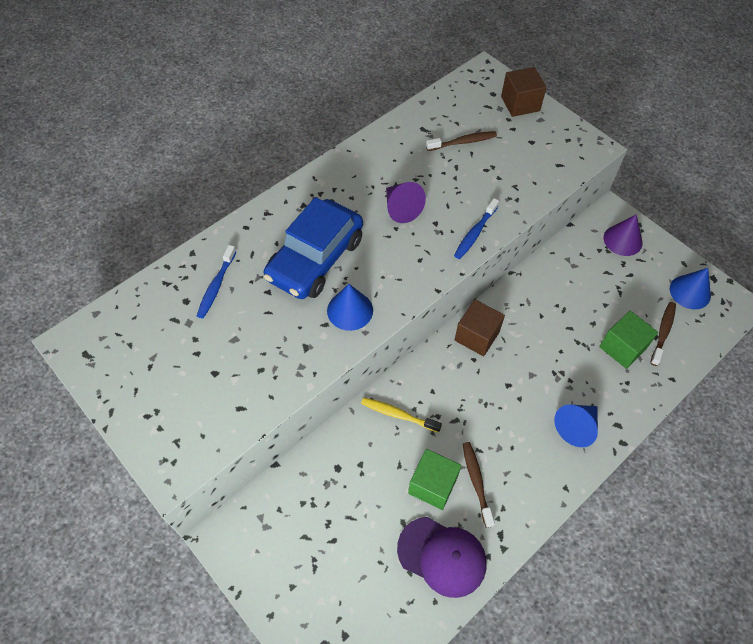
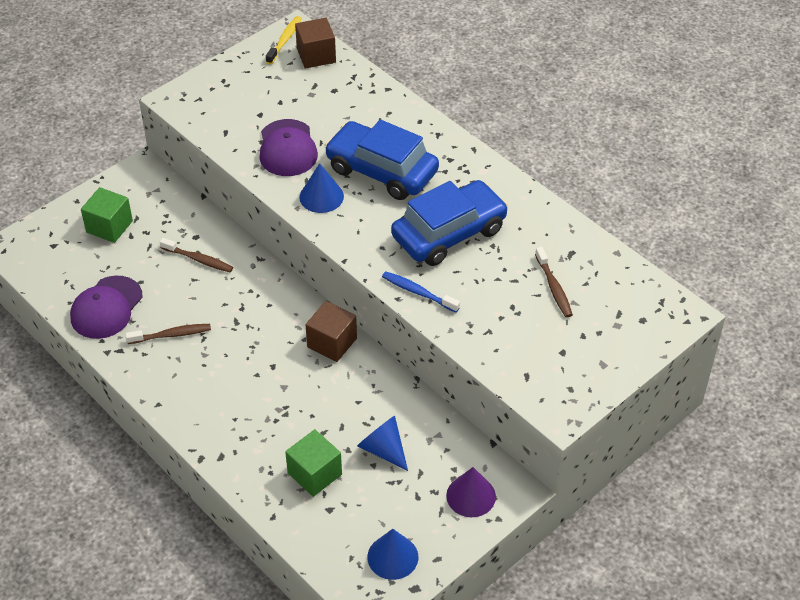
camera: 90 degrees right, 10 degrees down
blue toothbrush [197,245,236,318] -> none
yellow toothbrush [361,397,442,433] -> yellow toothbrush moved to [266,16,302,64]
purple cone [386,182,426,223] -> blue car [391,180,508,266]
green cube [408,449,462,510] -> green cube moved to [81,187,133,243]
brown cube [501,67,547,117] -> brown cube moved to [295,18,336,69]
blue cone [554,405,598,447] -> blue cone moved to [357,416,408,471]
brown toothbrush [650,302,676,366] -> brown toothbrush moved to [160,238,233,272]
none -> purple cap [259,119,318,176]

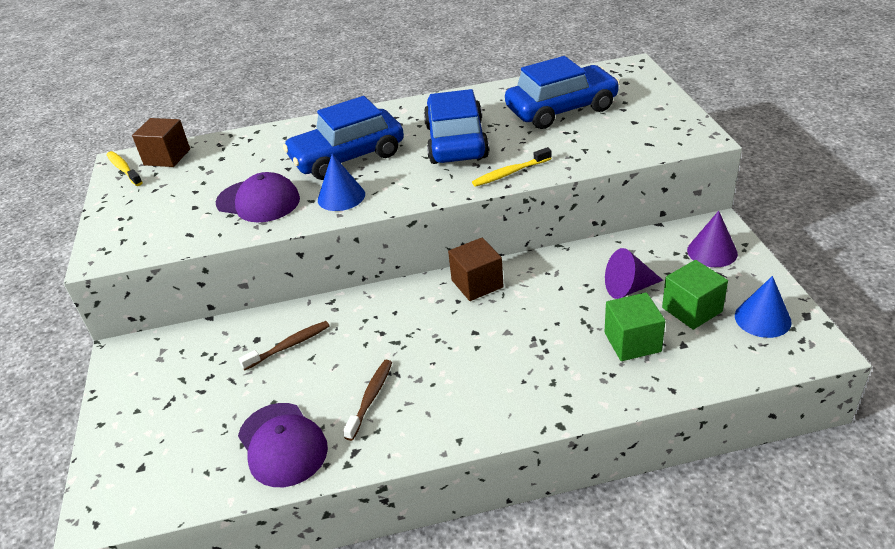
camera: 55 degrees left, 10 degrees down
green cube [81,187,133,243] -> green cube moved to [662,260,728,330]
blue cone [357,416,408,471] -> purple cone [605,248,663,299]
blue toothbrush [382,271,460,312] -> yellow toothbrush [472,147,552,187]
brown toothbrush [535,247,573,318] -> blue car [505,56,620,129]

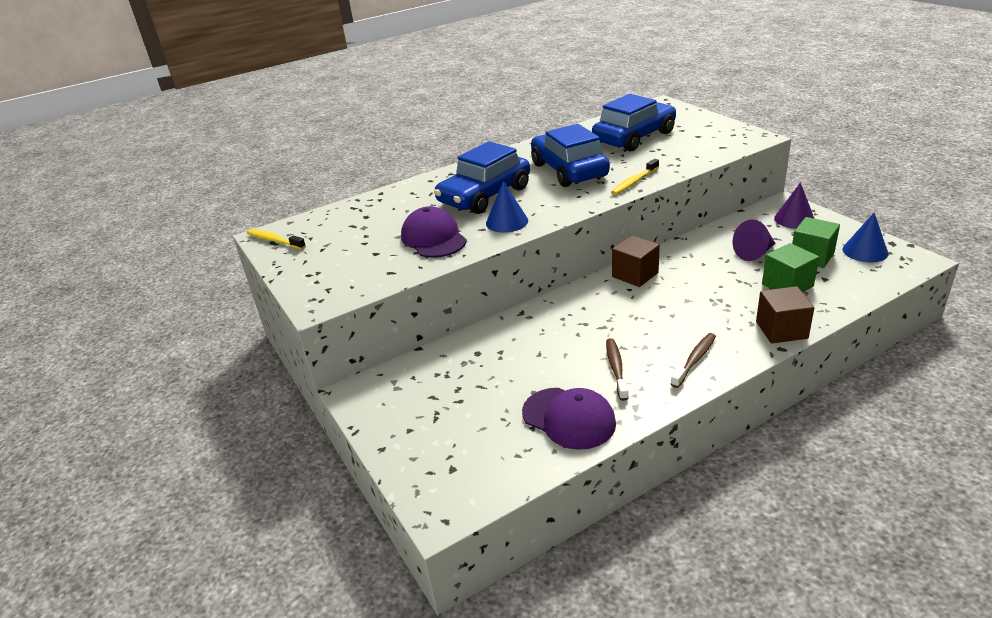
camera: 20 degrees left, 5 degrees down
brown cube [132,118,190,167] -> brown cube moved to [756,286,814,344]
purple cap [216,172,300,222] -> purple cap turned 120 degrees counterclockwise [401,206,467,258]
brown toothbrush [239,321,330,370] -> brown toothbrush moved to [671,333,716,388]

